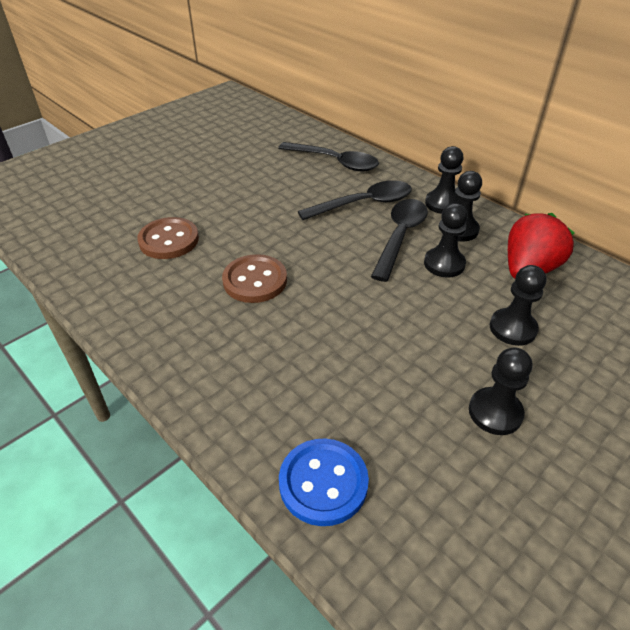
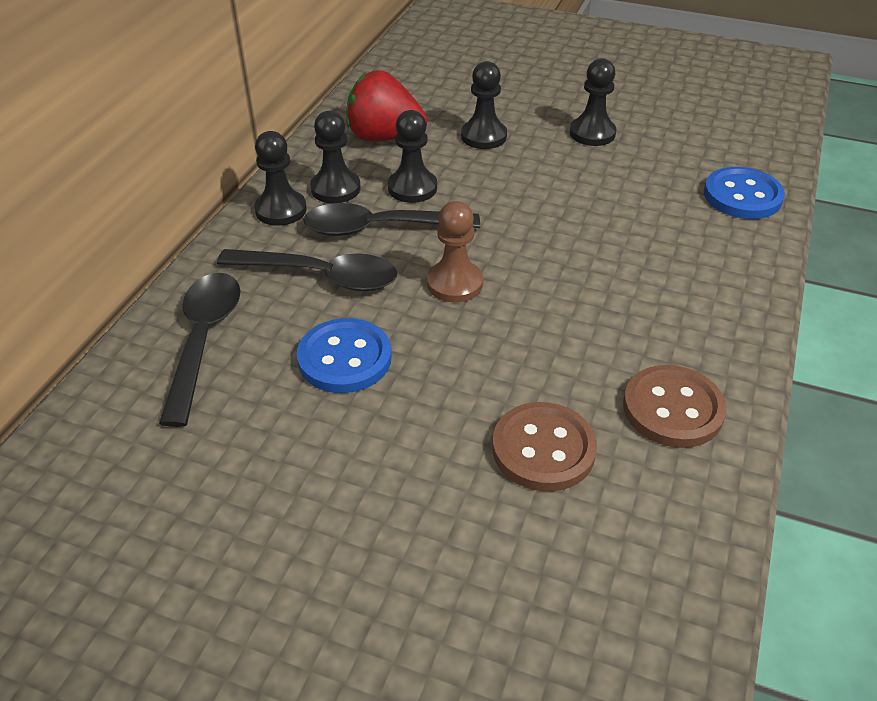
camera: 115 degrees left, 0 degrees up
brown button [222,254,287,303] -> brown button moved to [623,365,727,448]
black spoon [298,180,412,220] -> black spoon turned 150 degrees clockwise [217,249,397,291]
none -> blue button [297,318,392,393]
none -> brown pawn [427,201,483,303]

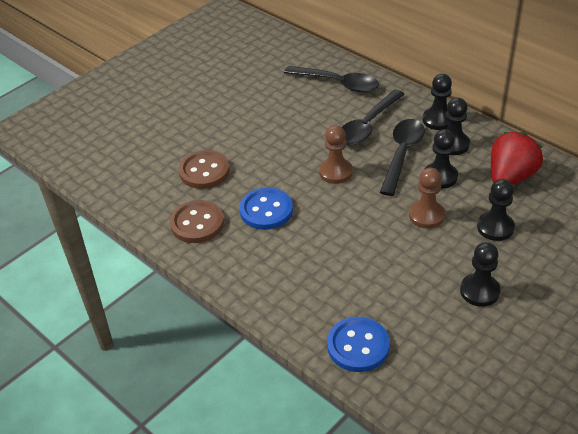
camera: 115 degrees right, 0 degrees up
blue button [297,318,392,393] -> blue button moved to [240,187,293,230]
none -> brown pawn [409,168,445,229]

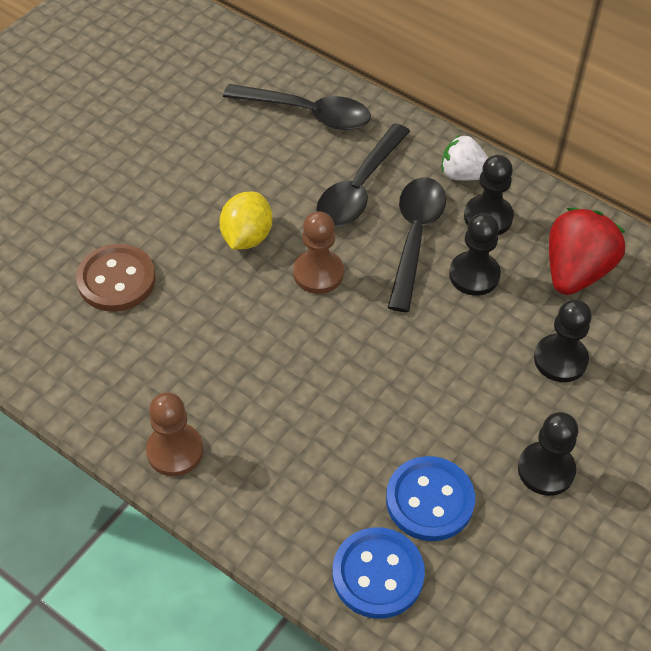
camera: 10 degrees left, 10 degrees up
brown button [170,200,224,243] -> none
blue button [240,187,293,230] -> blue button moved to [386,456,475,541]
brown pawn [409,168,445,229] -> brown pawn moved to [146,392,203,476]
black pawn [423,74,452,130] -> white strawberry [442,135,488,181]
none -> yellow lemon [219,191,272,250]

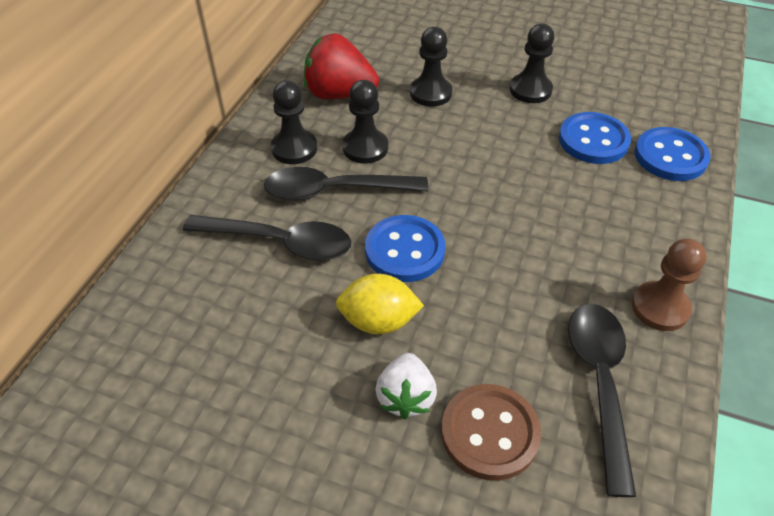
camera: 105 degrees left, 5 degrees down
black spoon [223,84,371,130] -> black spoon moved to [568,304,636,497]
brown pawn [293,211,344,294] -> blue button [365,215,446,282]
white strawberry [442,135,488,181] -> white strawberry moved to [375,353,437,420]

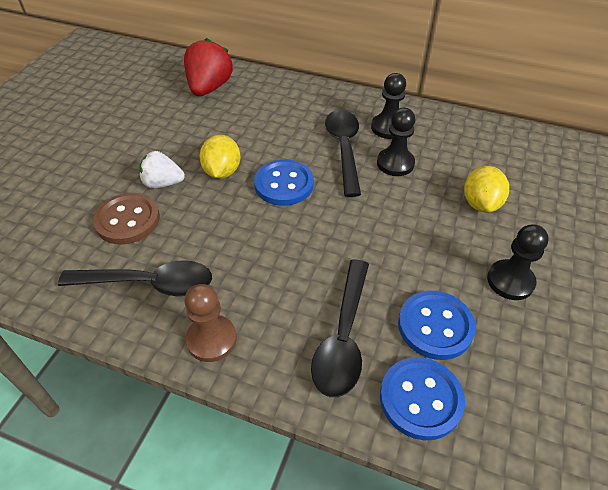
camera: 90 degrees right, 0 degrees up
black spoon [183,215,351,261] -> black spoon moved to [311,260,369,397]
red strawberry [304,34,379,99] -> red strawberry moved to [184,38,233,96]
black pawn [410,27,452,107] -> yellow lemon [464,166,509,213]

